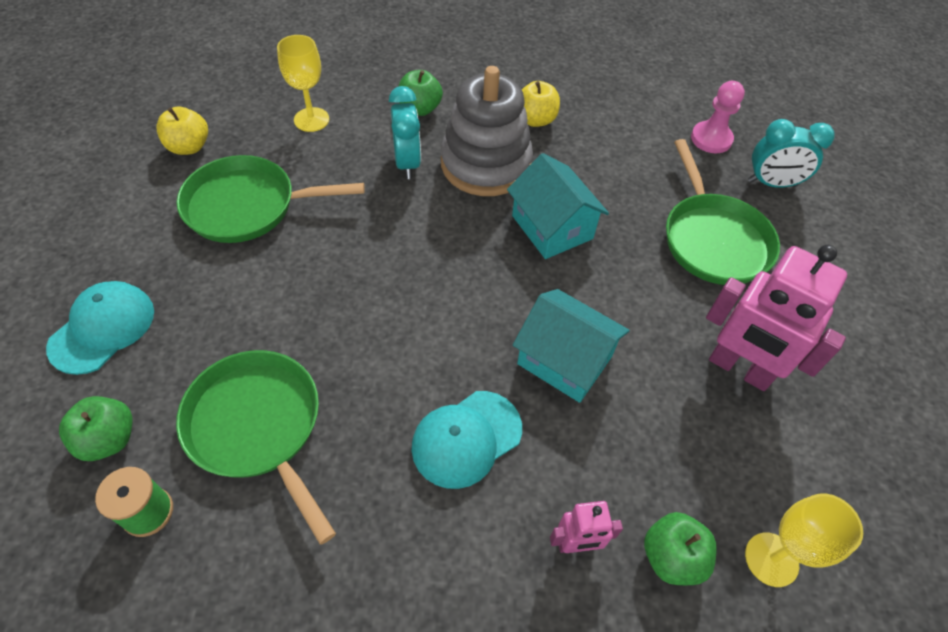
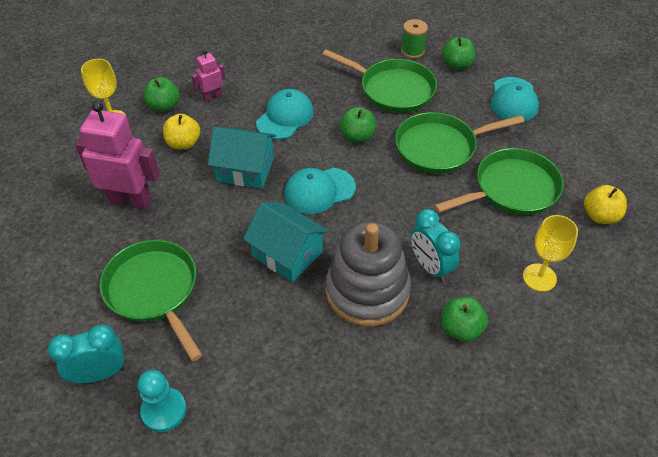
camera: 160 degrees right, 5 degrees down
yellow apple [522,81,560,127] -> yellow apple moved to [163,114,200,150]
pink pawn [691,81,745,153] -> turquoise pawn [138,370,187,432]
none -> turquoise cap [284,168,356,214]
none -> green apple [340,107,376,143]
none -> green pan [395,112,525,174]

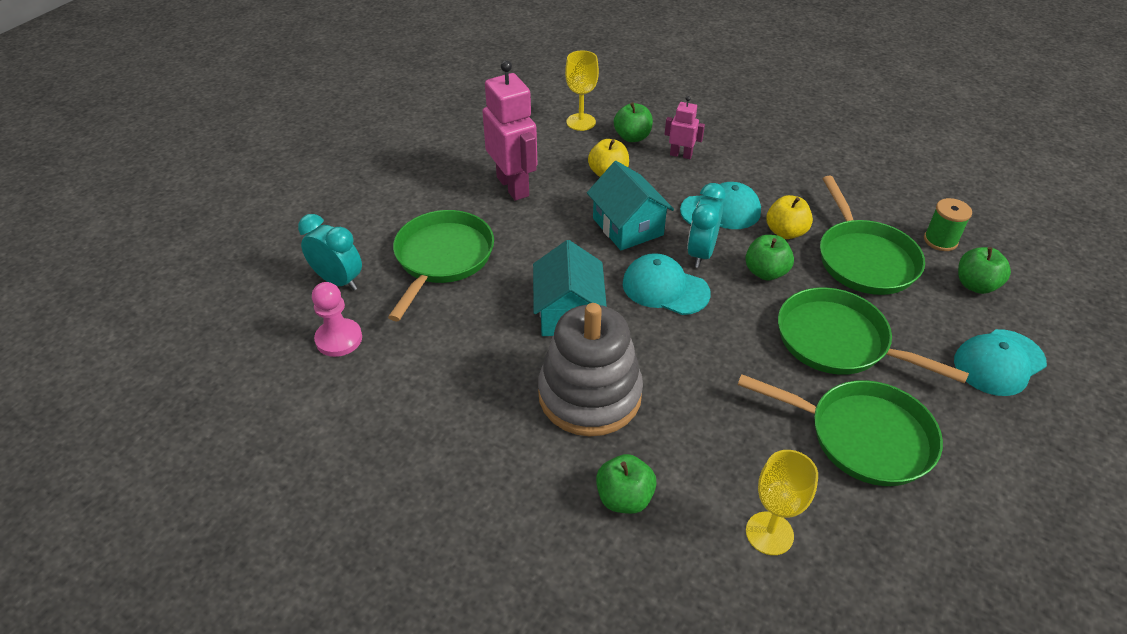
camera: 50 degrees right, 5 degrees down
turquoise pawn [138,370,187,432] -> pink pawn [312,282,362,357]
turquoise clock [411,209,461,282] -> turquoise clock moved to [687,183,726,268]
yellow apple [584,185,627,224] -> yellow apple moved to [766,195,813,239]

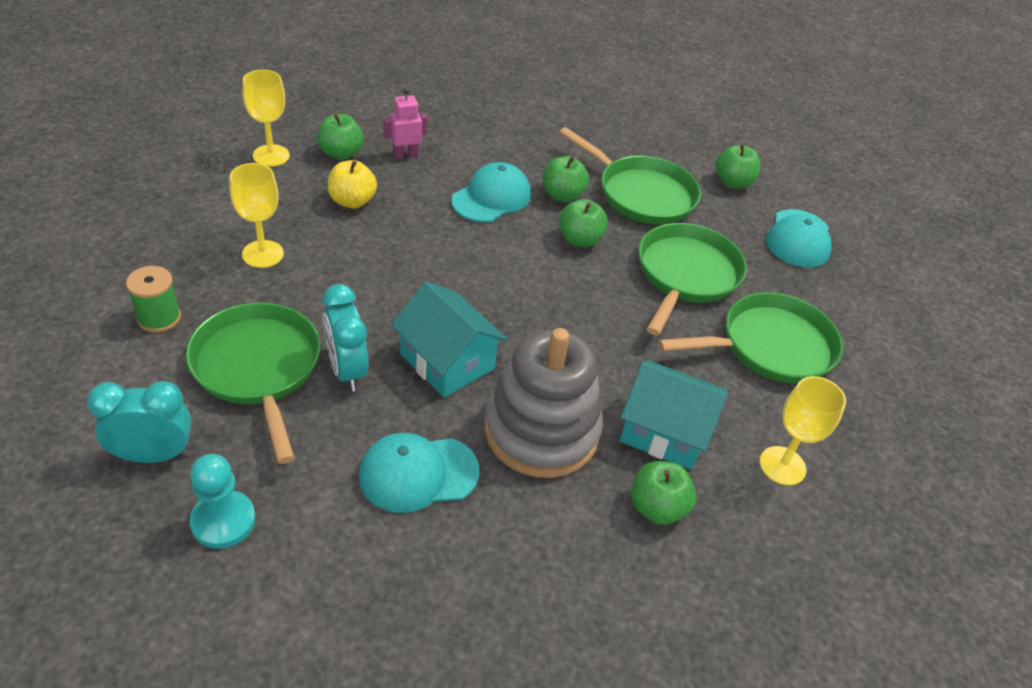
camera: 45 degrees left, 0 degrees up
pink pawn [312,282,362,357] -> turquoise pawn [189,454,256,549]
pink robot [482,60,537,201] -> yellow goblet [229,163,284,268]
turquoise house [587,161,674,251] -> turquoise house moved to [620,360,727,470]
turquoise cap [623,253,711,315] -> turquoise cap moved to [359,433,479,513]
turquoise clock [687,183,726,268] -> turquoise clock moved to [322,284,369,392]
yellow apple [766,195,813,239] -> green apple [543,156,589,202]
green pan [778,287,969,384] -> green pan turned 120 degrees clockwise [638,223,747,336]
green spool [924,198,972,251] -> green spool moved to [126,266,181,333]

